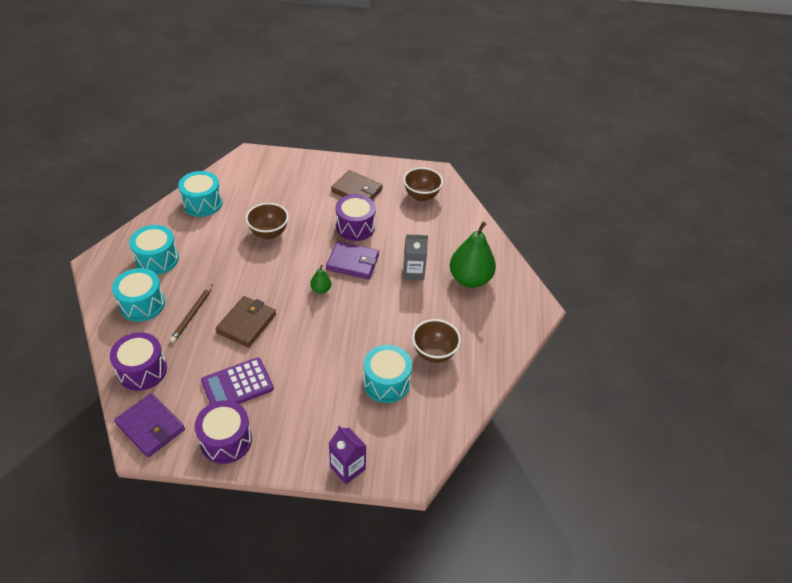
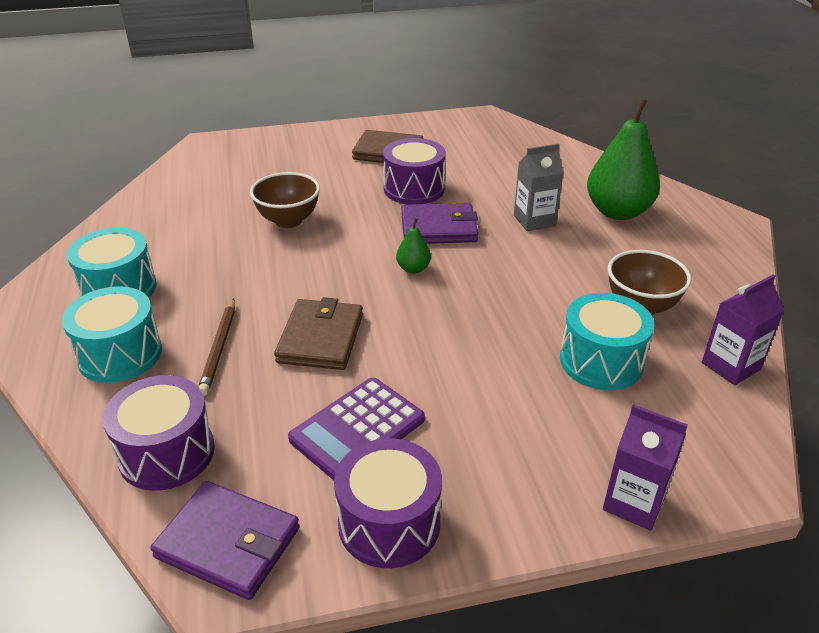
camera: 15 degrees left, 10 degrees down
turquoise drum [178,171,222,217] -> none
brown bowl [403,167,443,201] -> none
none -> purple carton [702,274,785,385]

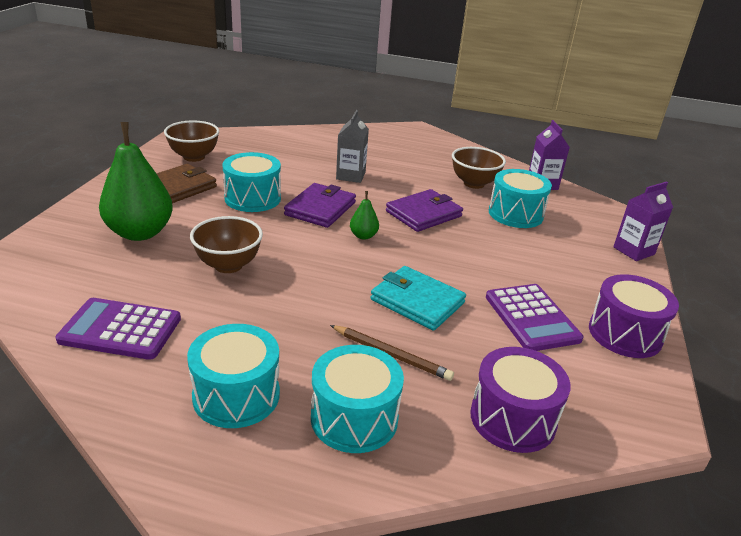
camera: 65 degrees left, 5 degrees down
purple wallet [150,481,300,600] -> purple wallet moved to [386,189,463,232]
brown wallet [274,297,363,370] -> turquoise wallet [371,266,466,331]
purple drum [383,138,446,205] -> turquoise drum [222,152,281,212]
green pear [587,98,660,220] -> green pear moved to [99,122,173,241]
none -> purple calculator [55,298,181,360]
none -> brown bowl [164,120,219,162]

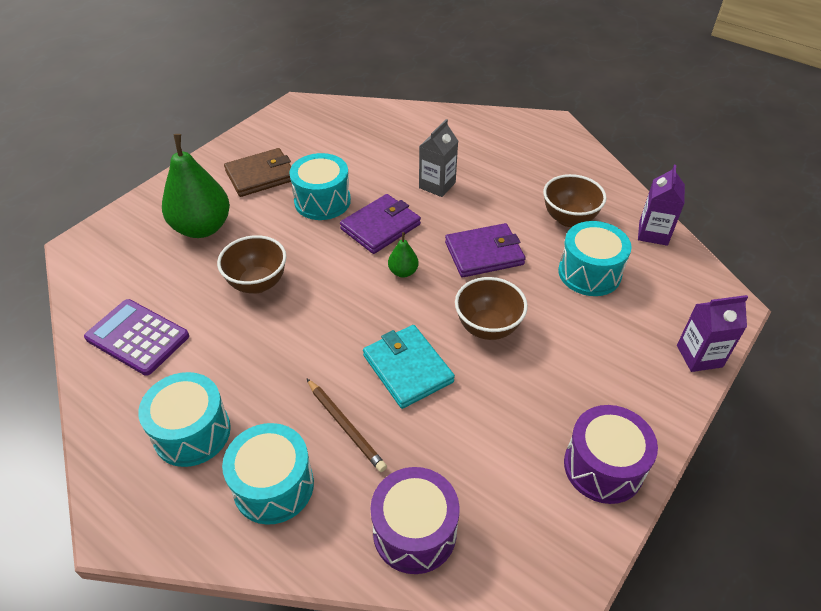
camera: 25 degrees right, 15 degrees up
brown bowl [164,120,219,162] -> brown bowl moved to [455,277,528,340]
purple calculator [486,284,583,351] -> none

